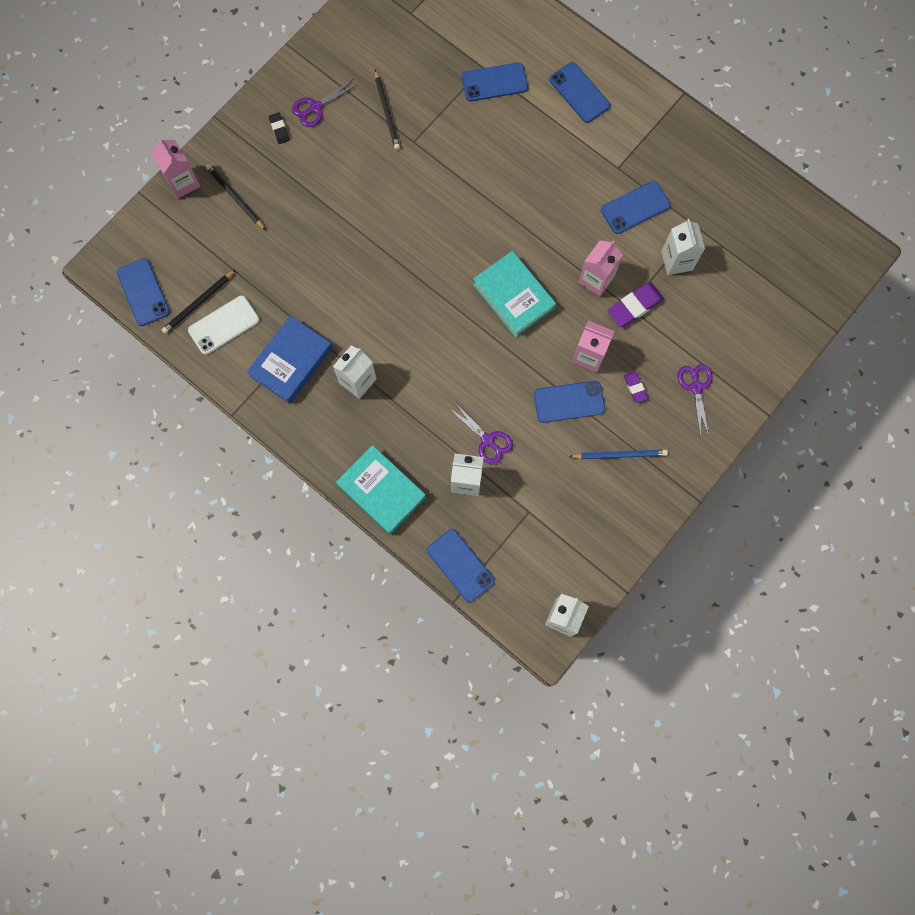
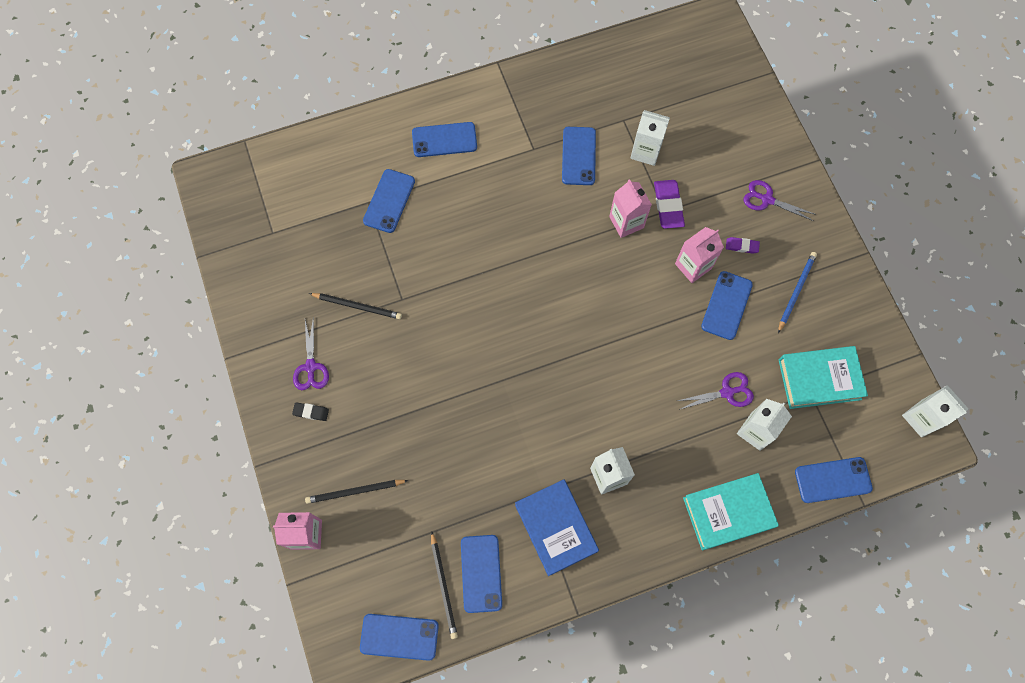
camera: 60 degrees left, 5 degrees down
white phone [188,295,260,355] -> blue phone [461,535,502,613]
turquoise book [473,251,556,338] -> turquoise book moved to [779,346,868,409]

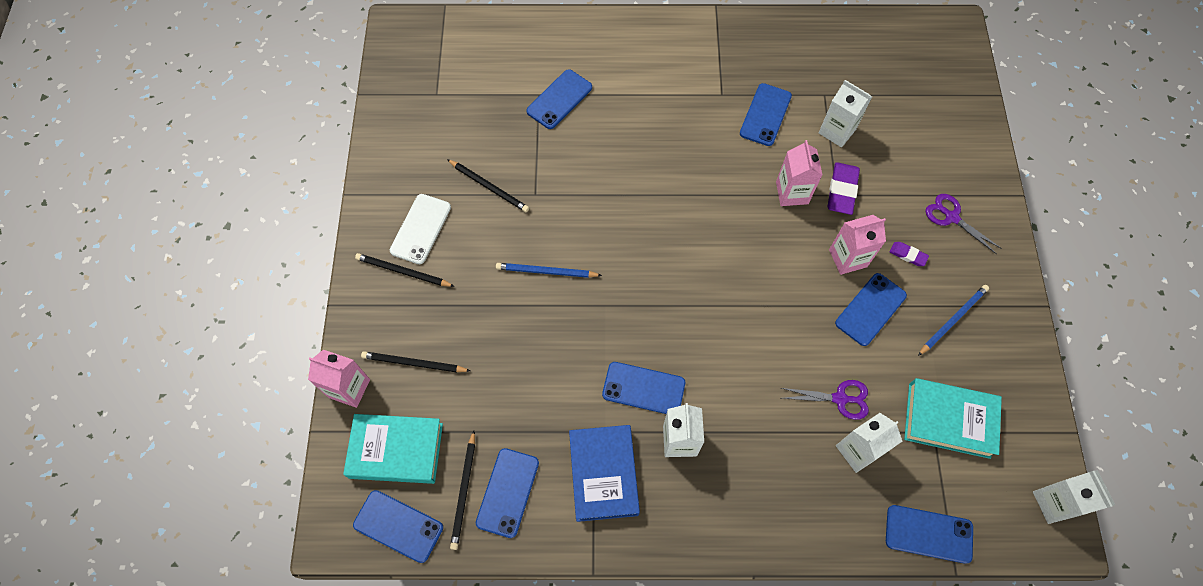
camera: 20 degrees right, 5 degrees down
black eraser [292,402,329,421] -> black pencil [355,253,455,287]
purple scissors [293,317,329,390] -> white phone [390,194,451,264]
blue phone [412,122,477,157] -> blue phone moved to [602,362,685,414]
turquoise book [683,473,779,550] -> turquoise book moved to [343,414,443,484]
none -> blue pencil [496,263,602,278]

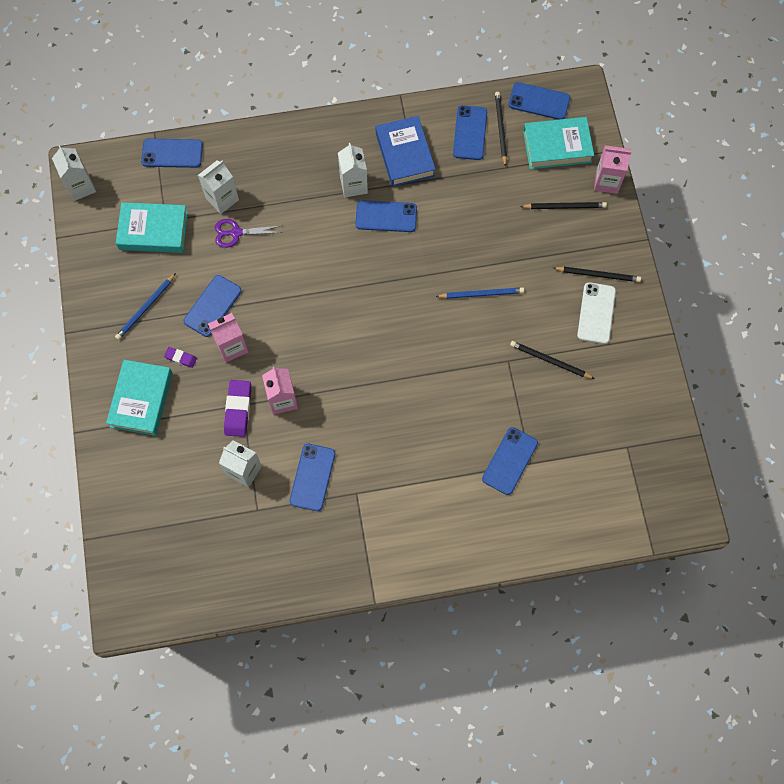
camera: 170 degrees right, 5 degrees up
purple scissors [925,194,1002,254] -> turquoise book [106,360,173,436]

